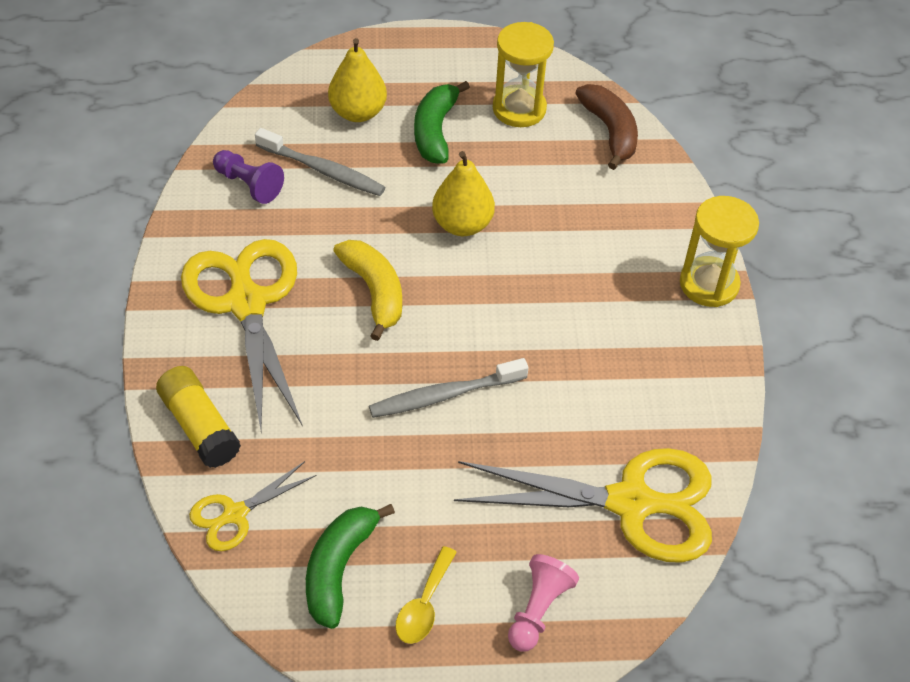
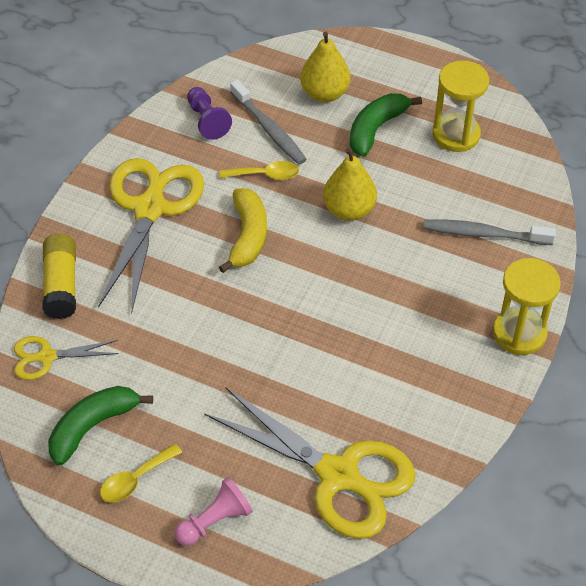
camera: 30 degrees right, 0 degrees up
grey toothbrush [369,358,529,418] -> grey toothbrush moved to [423,219,556,245]
brown banana [575,84,638,170] -> none
none -> yellow spoon [220,161,299,180]

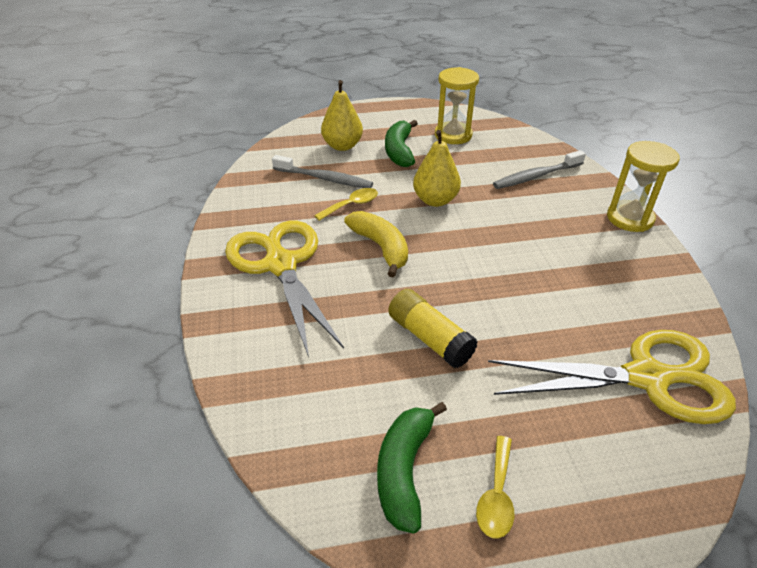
camera: 35 degrees left, 10 degrees down
yellow scissors [14,336,119,380] -> none
yellow glue stick [43,234,76,319] -> yellow glue stick moved to [388,289,478,368]
pink pawn [174,477,253,546] -> none
purple pawn [187,87,232,140] -> none

